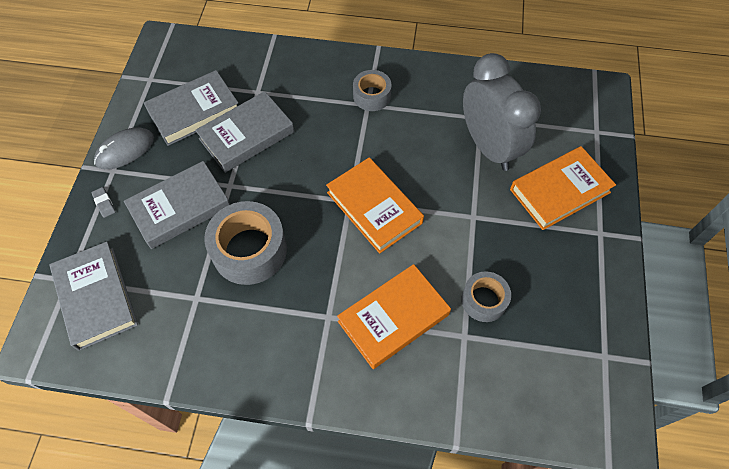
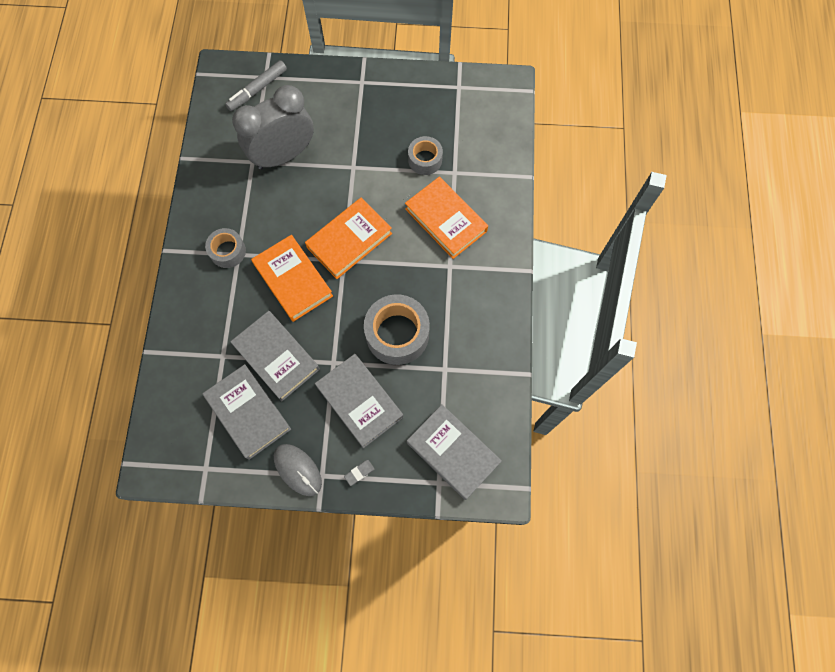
camera: 95 degrees left, 10 degrees up
grey book [49,242,138,351] -> grey book turned 75 degrees clockwise [407,404,502,500]
orange book [510,146,616,230] -> orange book moved to [251,235,333,322]
none -> grey marker [225,60,287,111]

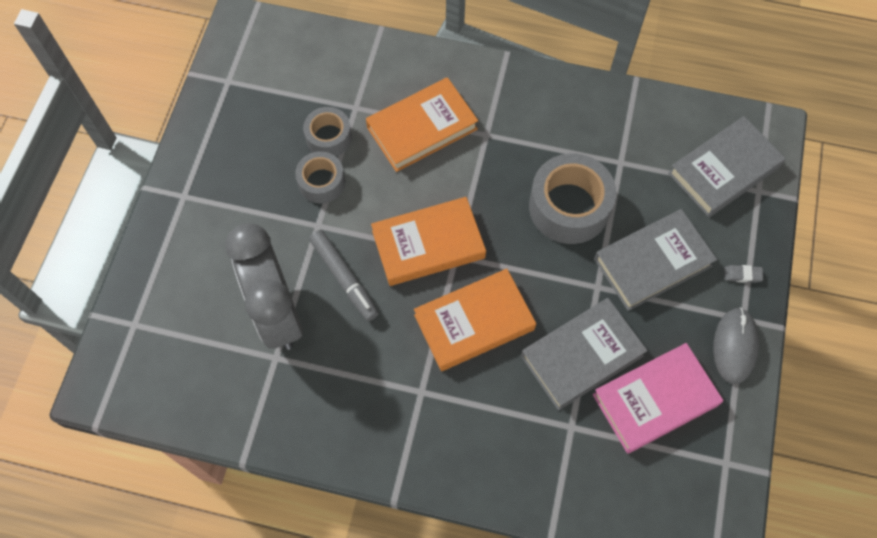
camera: 80 degrees left, 5 degrees down
grey book [202,364,291,460] -> pink book [593,343,723,454]
grey tape [205,228,246,268] -> grey tape moved to [295,151,345,203]
grey marker [225,60,287,111] -> grey marker moved to [309,230,379,321]
grey mouse [274,444,322,496] -> grey mouse turned 45 degrees counterclockwise [713,308,759,384]
orange book [305,198,392,279] -> orange book turned 75 degrees counterclockwise [371,197,486,286]
grey eraser [344,460,374,486] -> grey eraser turned 60 degrees counterclockwise [724,265,763,283]

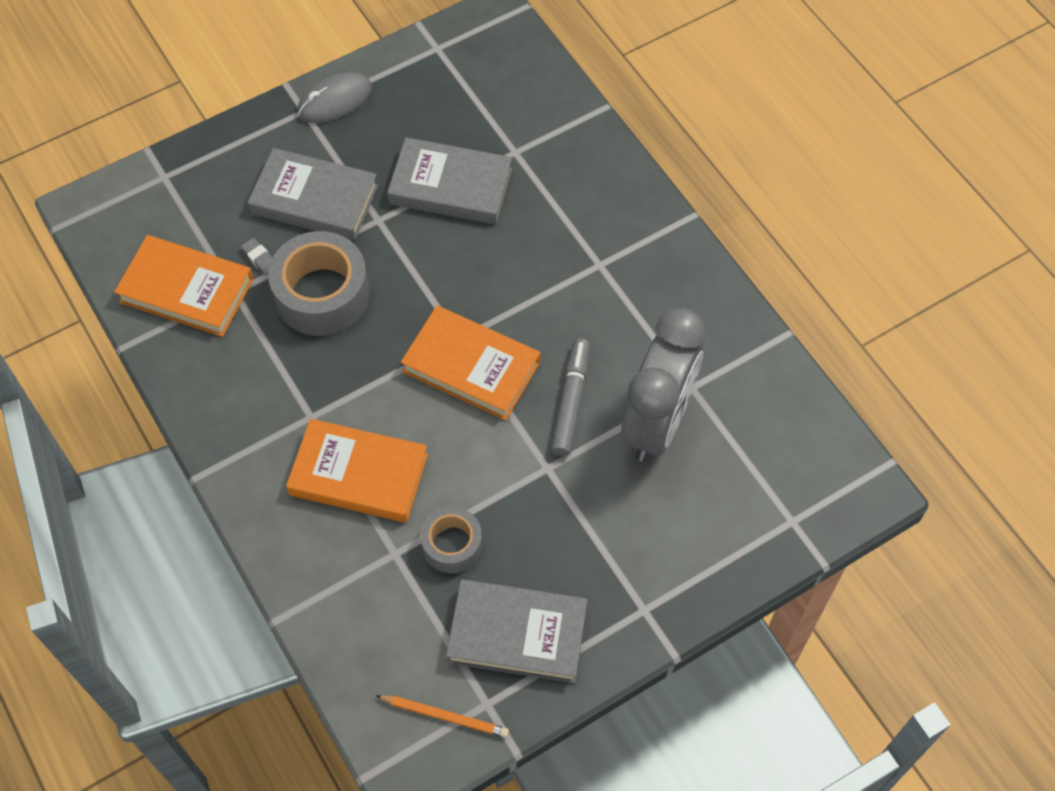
camera: 135 degrees left, 5 degrees down
grey tape [295,151,345,203] -> none
orange book [414,269,536,371] -> orange book moved to [114,235,253,337]
pink book [593,343,723,454] -> none
grey book [668,116,786,217] -> grey book moved to [446,579,588,683]
grey eraser [724,265,763,283] -> grey eraser moved to [241,238,273,276]
none -> orange pencil [376,695,509,737]

